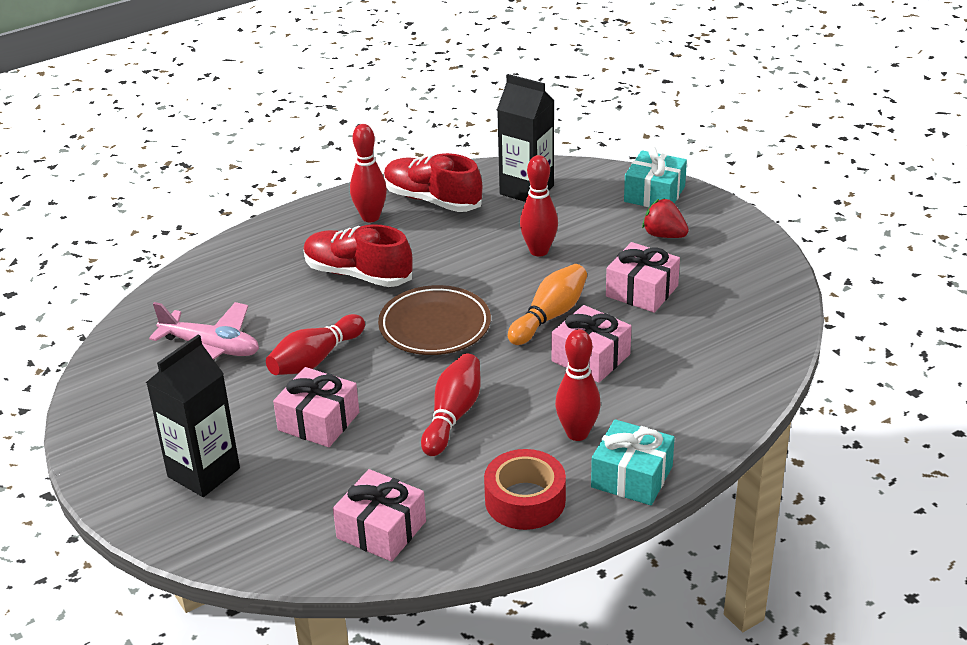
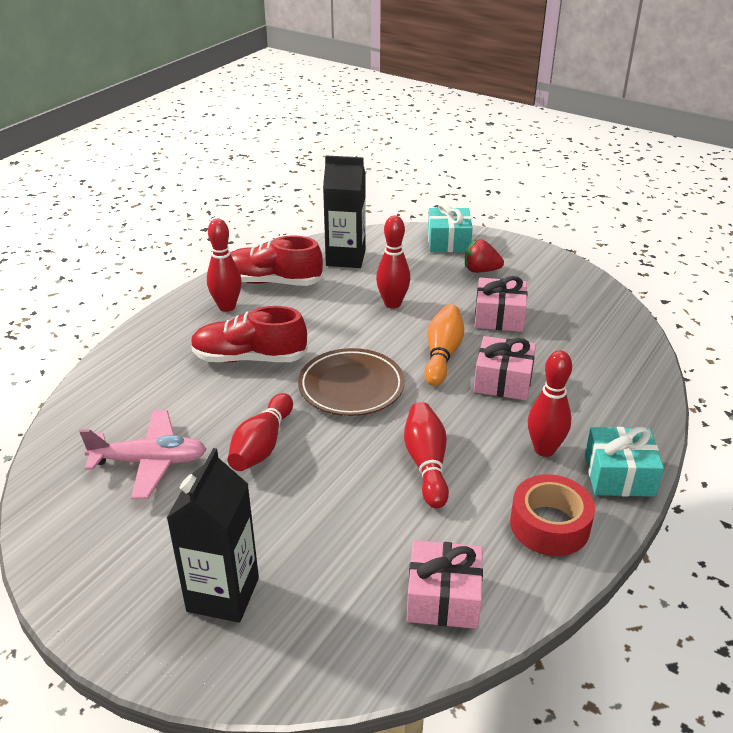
camera: 25 degrees left, 0 degrees up
pink gift [273,367,359,447] -> none

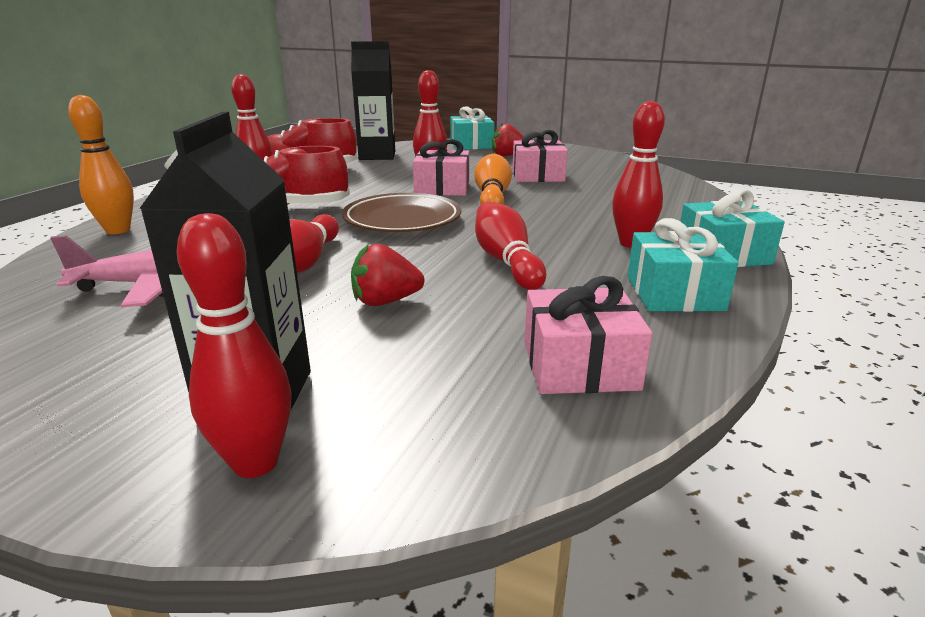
camera: 10 degrees left, 10 degrees down
pink gift [474,336,536,400] -> pink gift moved to [413,139,469,196]
red tape [510,474,595,556] -> turquoise gift [627,218,739,312]
none -> orange bowling pin [68,95,134,234]
none -> red bowling pin [177,213,292,478]
none -> red strawberry [351,243,424,306]

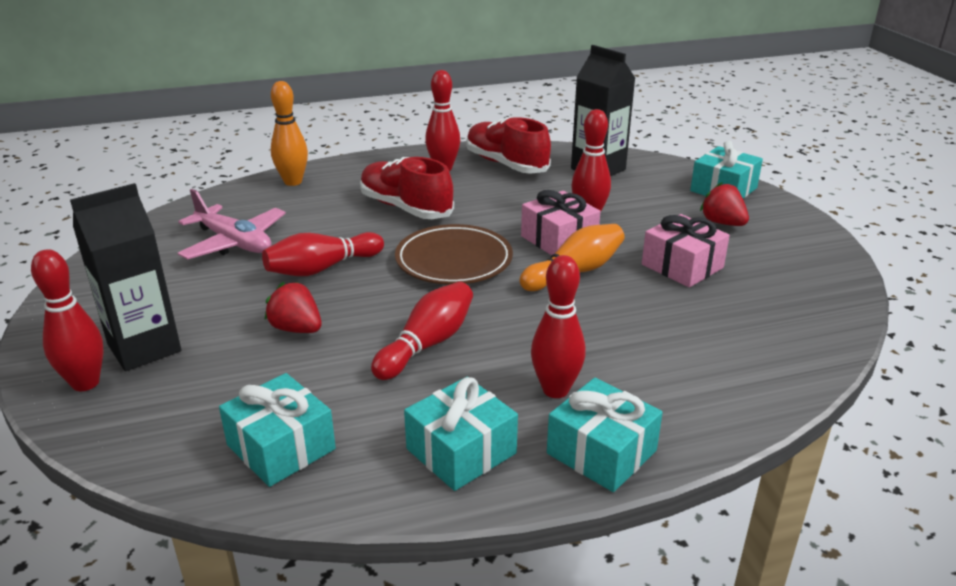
camera: 50 degrees right, 5 degrees up
pink gift [524,276,652,394] -> turquoise gift [219,373,336,487]

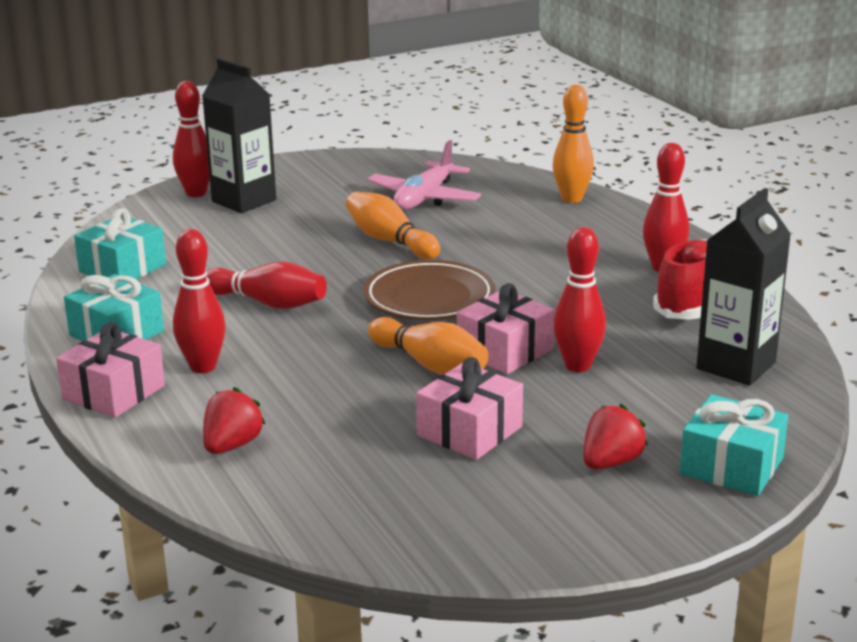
camera: 80 degrees right, 5 degrees down
red bowling pin [262,232,384,276] -> orange bowling pin [346,191,440,259]
red strawberry [264,282,321,333] -> red strawberry moved to [203,387,266,454]
red shoe [360,157,454,219] -> none
turquoise gift [547,378,663,492] -> pink gift [56,322,165,418]

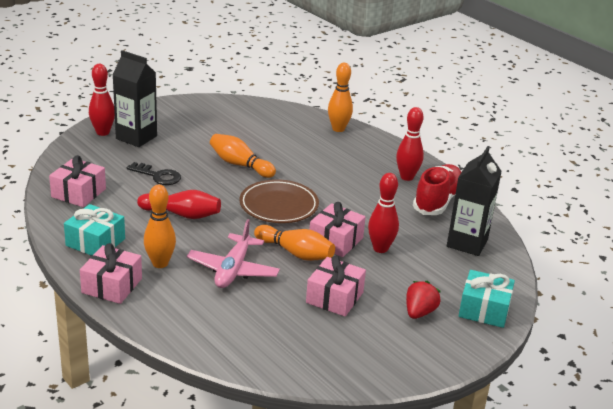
camera: 15 degrees left, 5 degrees up
turquoise gift [74,208,166,279] -> pink gift [49,155,106,207]
red bowling pin [173,229,226,373] -> orange bowling pin [144,185,176,268]
red strawberry [203,387,266,454] -> none
pink plane [367,140,481,210] -> pink plane moved to [187,219,280,288]
none -> black key [127,162,181,185]

